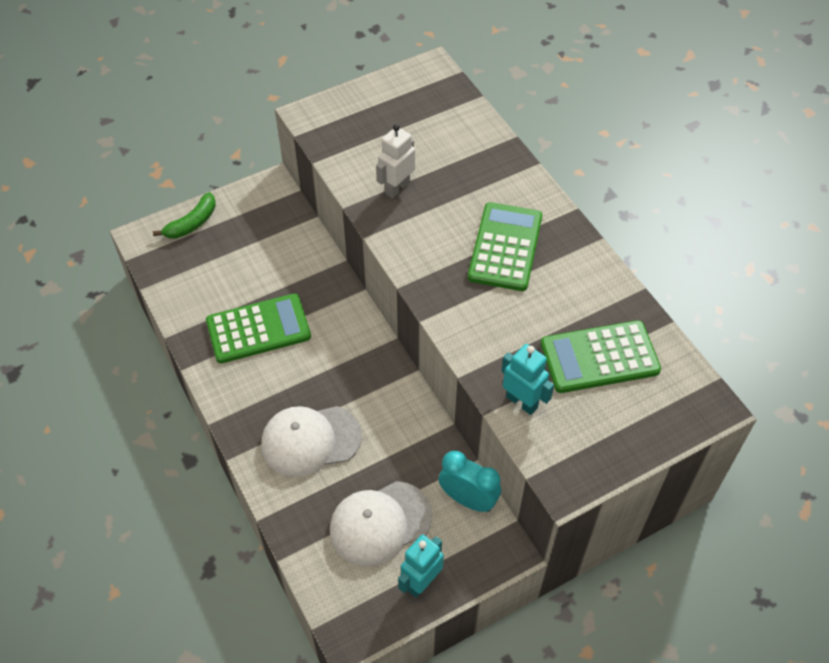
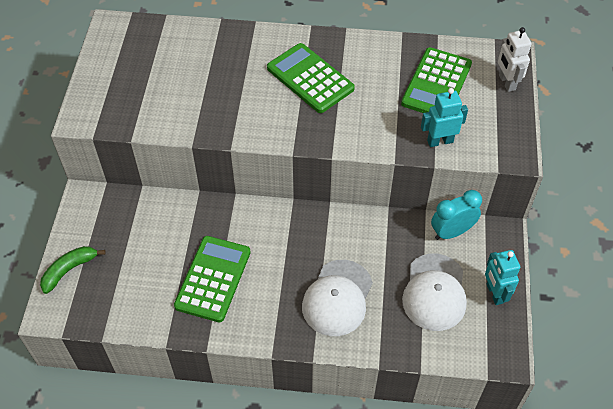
camera: 55 degrees left, 0 degrees up
green banana [153,192,216,238] -> green banana turned 120 degrees counterclockwise [40,246,106,294]
white robot [376,124,415,198] -> white robot moved to [498,27,532,92]

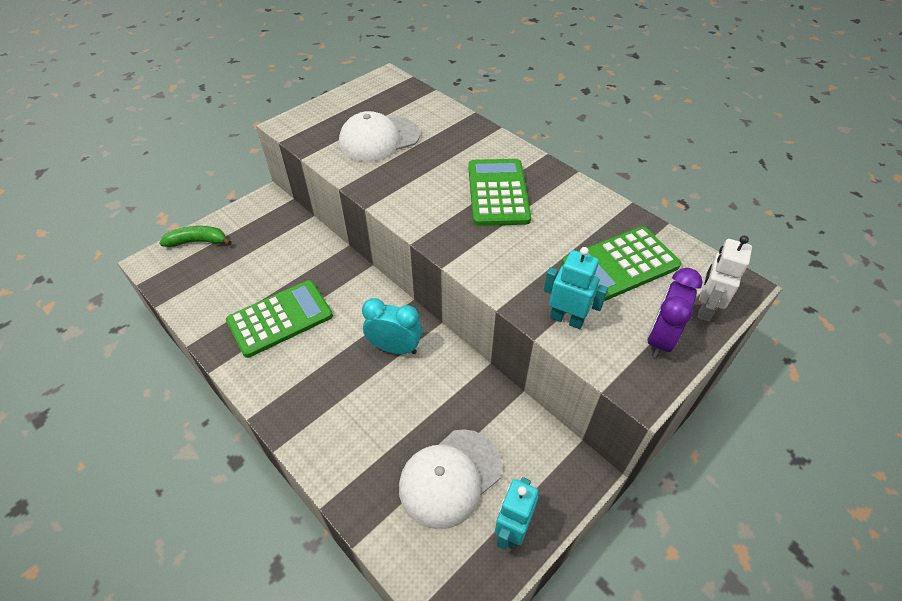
camera: 40 degrees right, 5 degrees down
white cap [302,260,373,336] -> white cap moved to [339,111,420,162]
turquoise clock [431,190,482,240] -> turquoise clock moved to [362,298,422,354]
none -> purple clock [647,268,703,358]

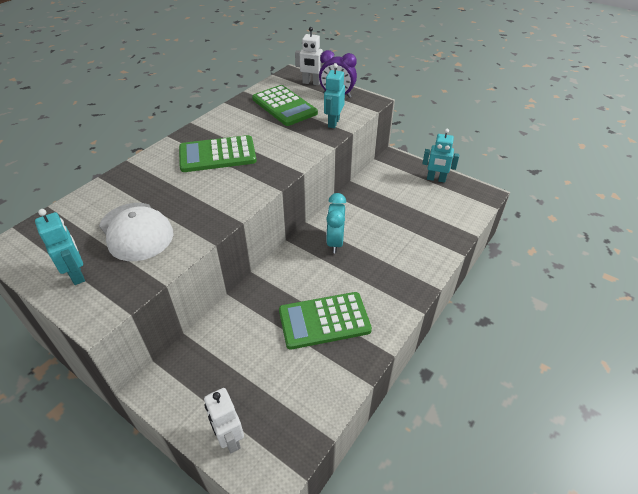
camera: 100 degrees left, 5 degrees down
green banana [159,226,231,247] -> white robot [204,388,244,453]
green calculator [226,280,333,358] -> green calculator turned 60 degrees counterclockwise [279,292,372,350]
white cap [399,429,502,529] -> none
none -> turquoise robot [35,209,85,285]

